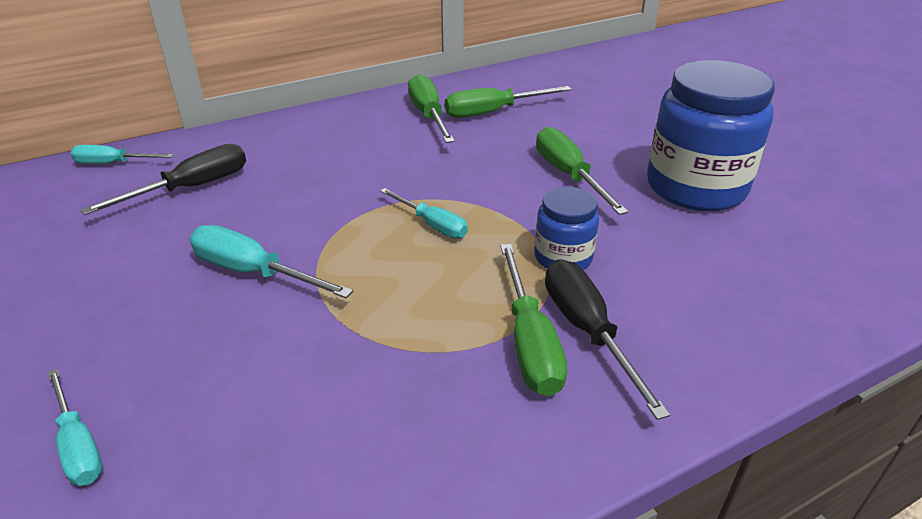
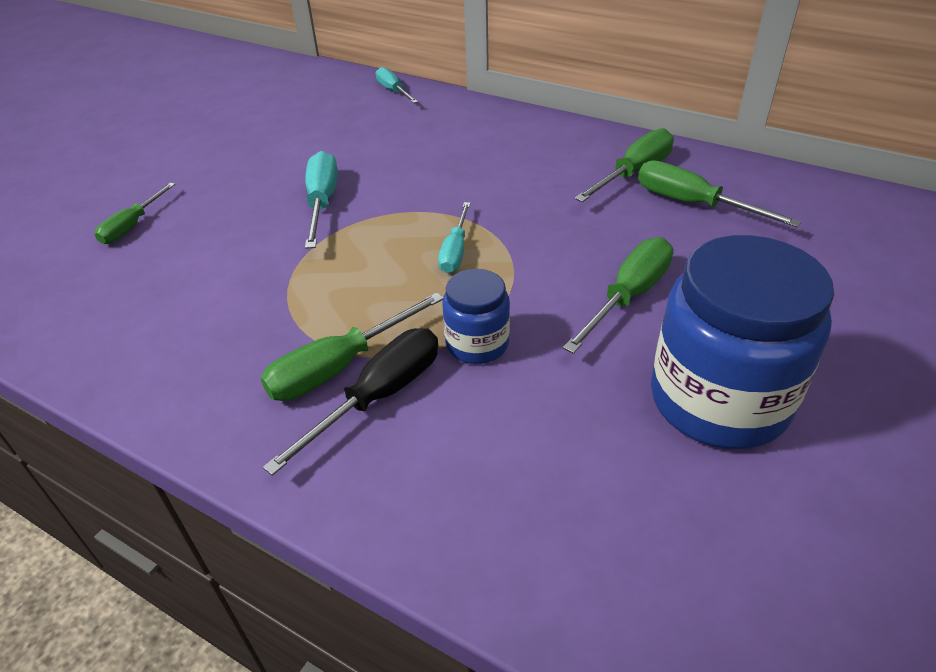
camera: 60 degrees right, 5 degrees up
turquoise screwdriver [47,369,103,486] -> green screwdriver [94,183,175,244]
black screwdriver [80,144,246,215] -> none

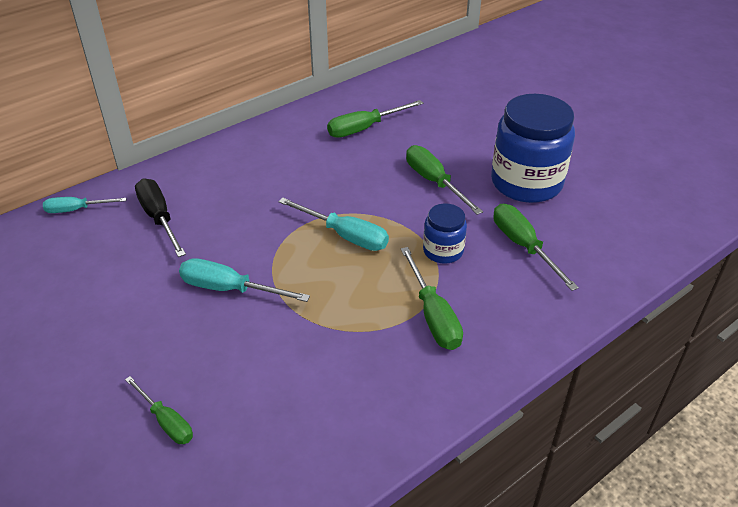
camera: 70 degrees left, 0 degrees up
black screwdriver [263,328,438,476] -> black screwdriver moved to [135,178,186,257]
turquoise screwdriver [438,202,470,273] -> turquoise screwdriver [278,198,389,251], size x1.52
green screwdriver [574,128,674,202] -> green screwdriver moved to [493,204,579,291]

